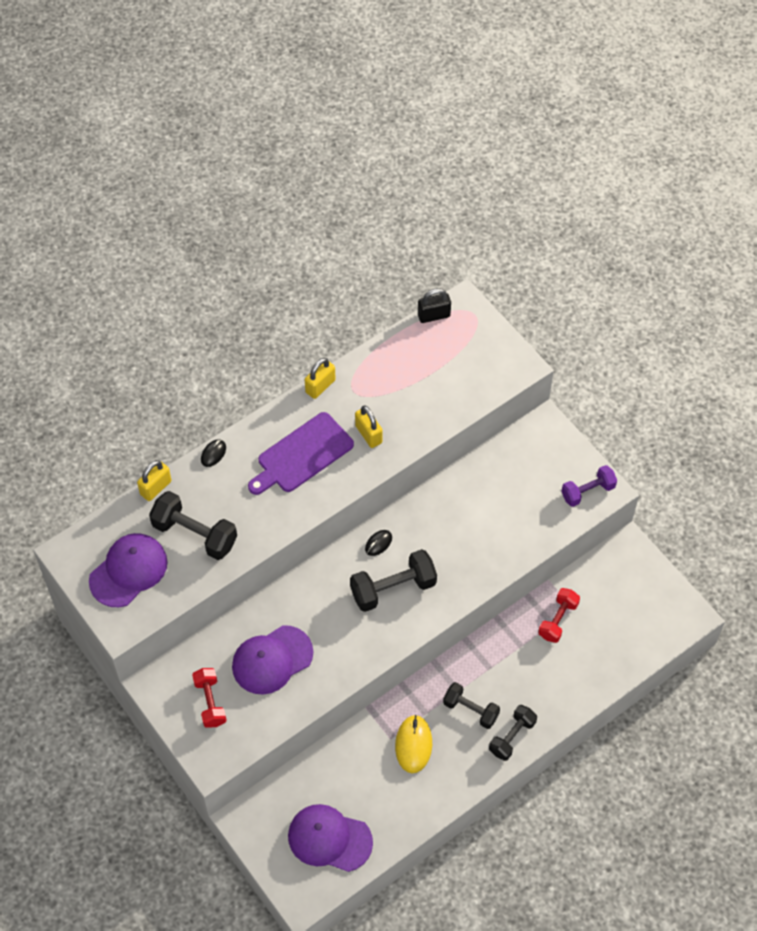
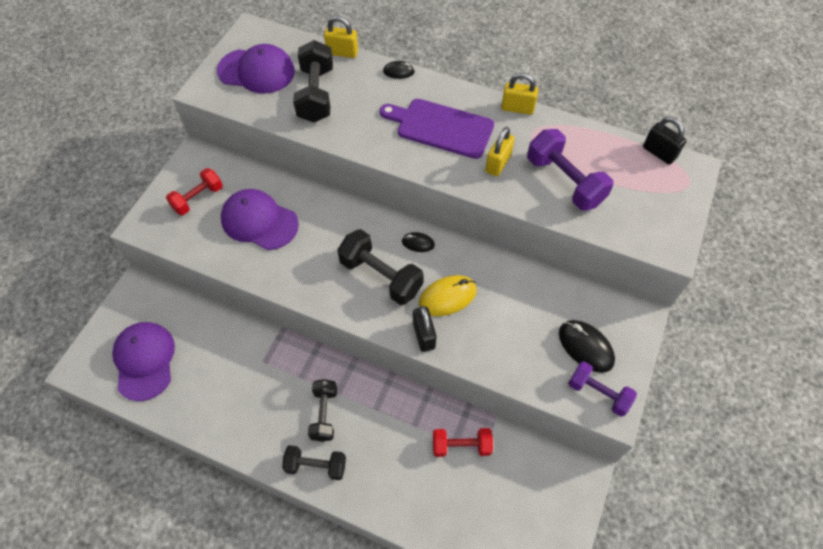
camera: 60 degrees right, 0 degrees up
yellow mouse [395,715,432,773] -> yellow mouse moved to [419,275,477,316]
none -> black padlock [413,306,437,352]
none -> purple dumbbell [527,129,614,211]
none -> black mouse [559,320,615,373]

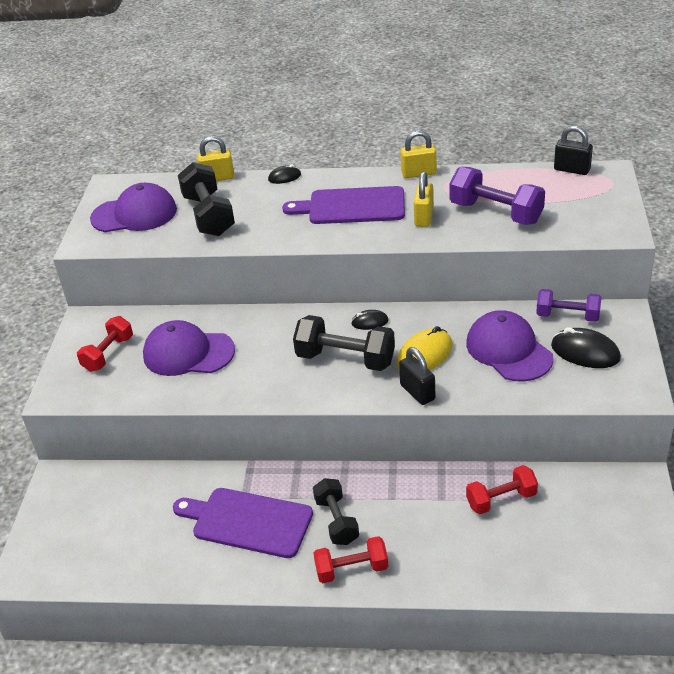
camera: 15 degrees left, 20 degrees down
purple cap [112,322,175,401] -> purple cap moved to [466,310,554,382]
black dumbbell [282,445,346,480] -> red dumbbell [313,536,388,583]
purple dumbbell [568,361,637,416] -> purple dumbbell moved to [536,289,602,322]
none -> purple cutting board [173,488,313,558]

